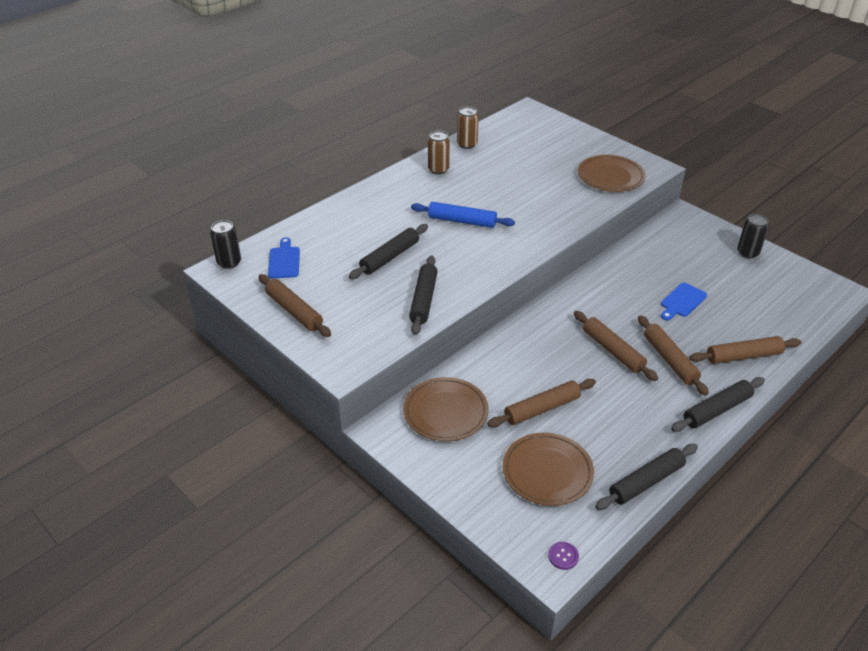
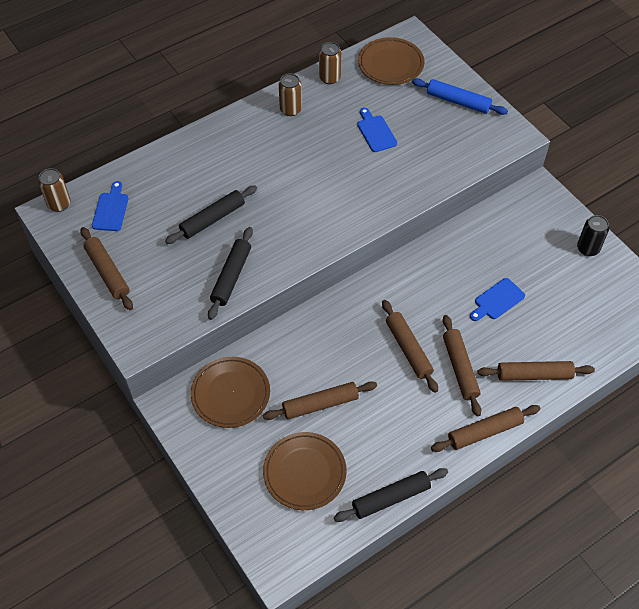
camera: 10 degrees right, 15 degrees up
black can [210,220,241,269] -> brown can [38,168,71,212]
blue rolling pin [411,202,515,228] -> blue rolling pin moved to [412,78,508,115]
purple button [548,542,579,570] -> none
brown plate [578,155,645,192] -> brown plate moved to [358,37,424,85]
black rolling pin [671,377,765,432] -> brown rolling pin [431,405,541,452]
none -> blue cutting board [357,108,397,152]

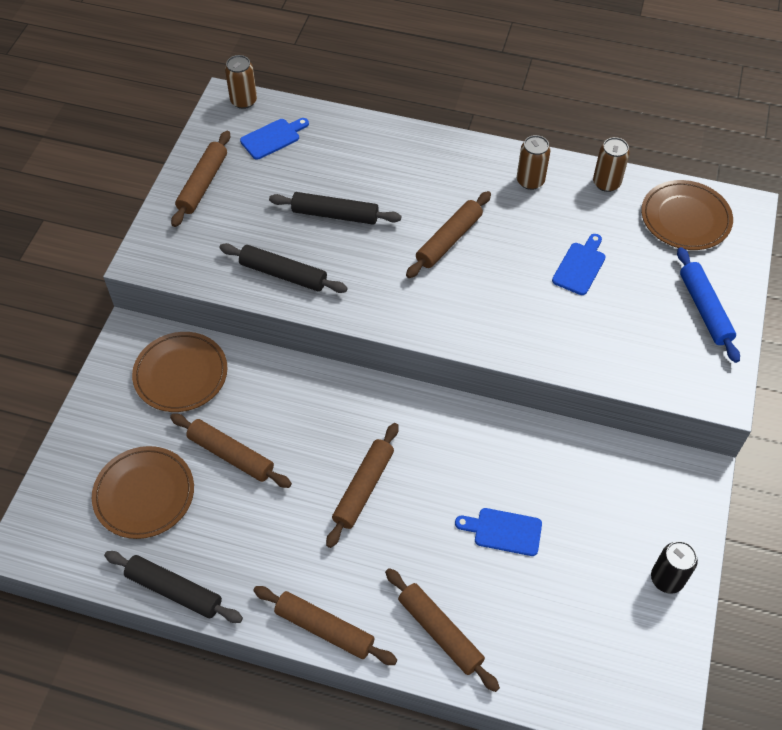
camera: 50 degrees right, 0 degrees up
black rolling pin [208,227,253,320] -> black rolling pin turned 45 degrees clockwise [219,243,348,293]
brown rolling pin [443,315,481,416] -> brown rolling pin moved to [406,191,491,278]

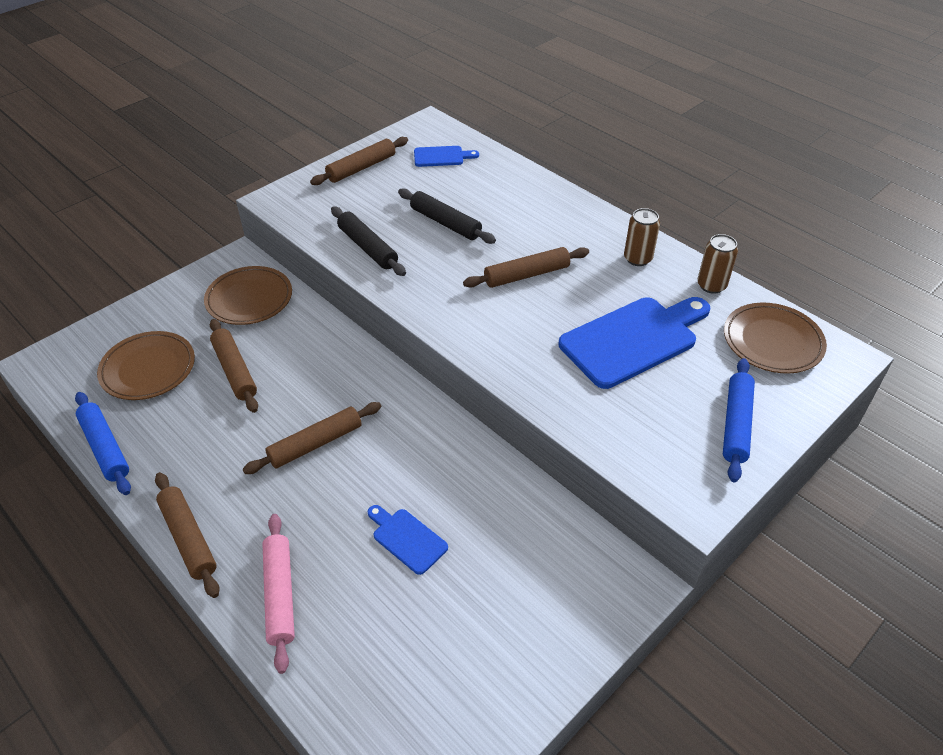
camera: 30 degrees right, 10 degrees down
black rolling pin [104,551,243,623] -> blue rolling pin [75,392,131,495]
brown can [225,55,257,109] -> none
brown rolling pin [385,568,500,692] -> pink rolling pin [262,514,295,674]
blue cutting board [552,234,605,295] -> blue cutting board [559,297,711,389], size x2.02
black can [651,541,698,594] -> none

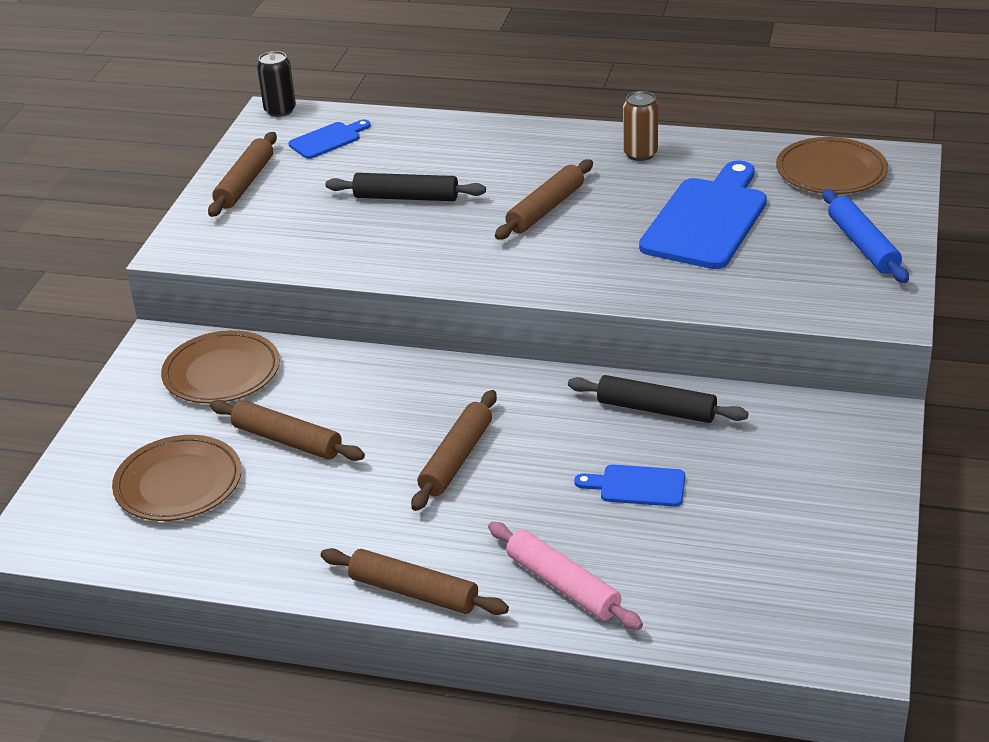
camera: 30 degrees left, 10 degrees down
blue rolling pin [75,392,131,495] -> none
black rolling pin [331,207,406,276] -> black rolling pin moved to [568,375,748,423]
brown can [697,234,738,294] -> none
none -> black can [257,51,296,117]

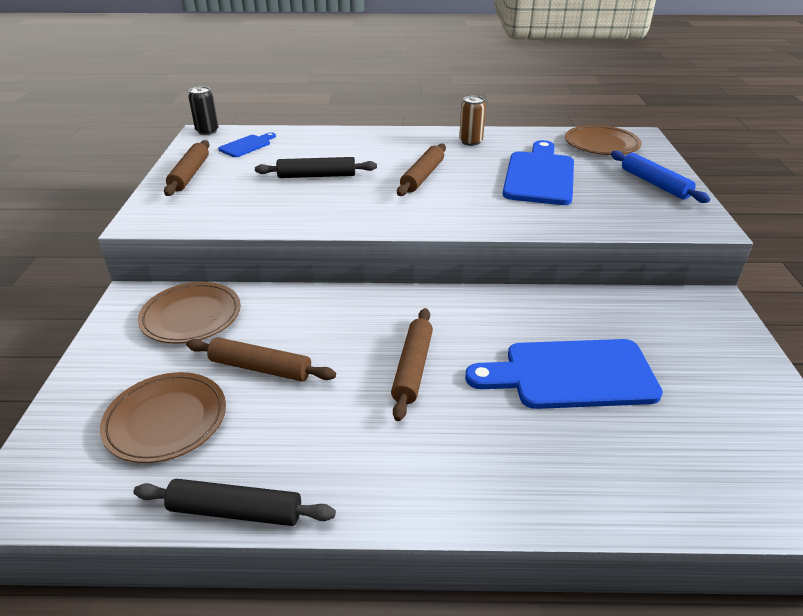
camera: 15 degrees left, 0 degrees up
brown rolling pin [321,548,509,615] -> none
pink rolling pin [488,522,643,630] -> none
black rolling pin [568,375,748,423] -> black rolling pin moved to [133,479,336,526]
blue cutting board [574,465,685,507] -> blue cutting board [465,339,663,409], size x2.02

